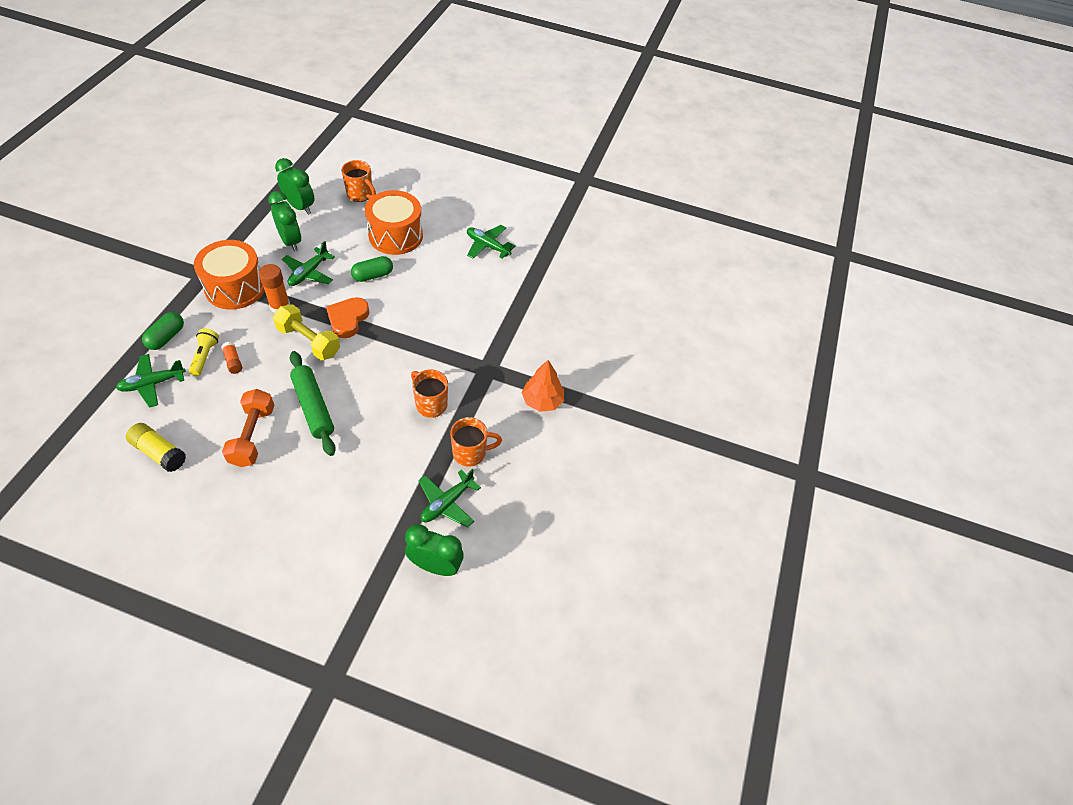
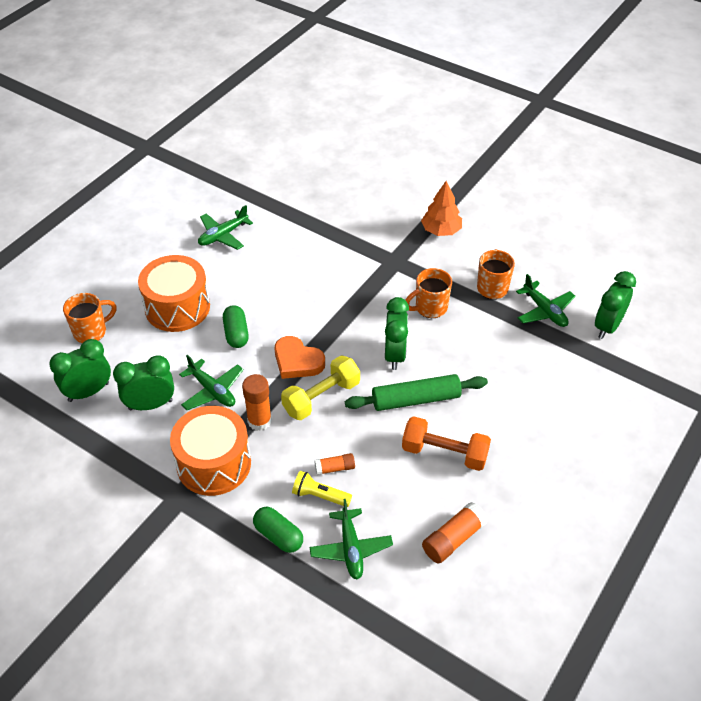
camera: 70 degrees left, 5 degrees down
yellow glue stick [126,423,186,472] -> orange glue stick [422,502,488,563]
none -> green clock [385,297,409,370]

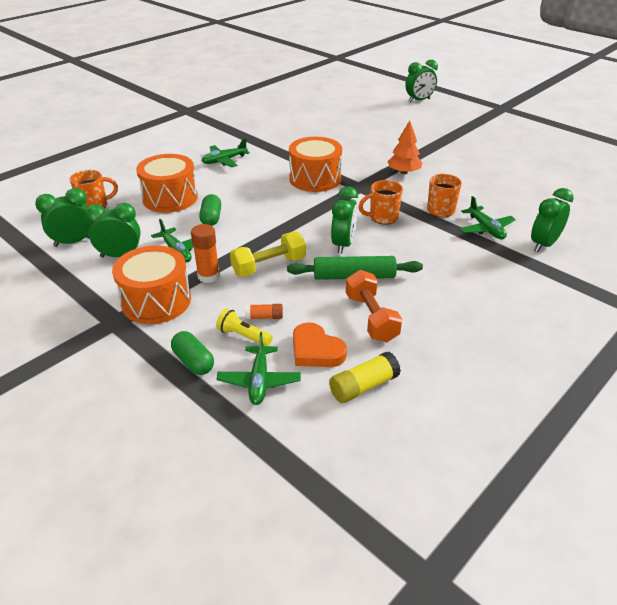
camera: 10 degrees right, 10 degrees down
orange heart [275,336,325,379] -> orange heart moved to [293,322,347,367]
orange dumbbell [402,417,491,471] -> orange dumbbell turned 45 degrees clockwise [346,270,402,342]
orange glue stick [422,502,488,563] -> yellow glue stick [329,352,401,403]
none -> orange drum [289,137,342,192]
none -> green clock [405,60,438,102]

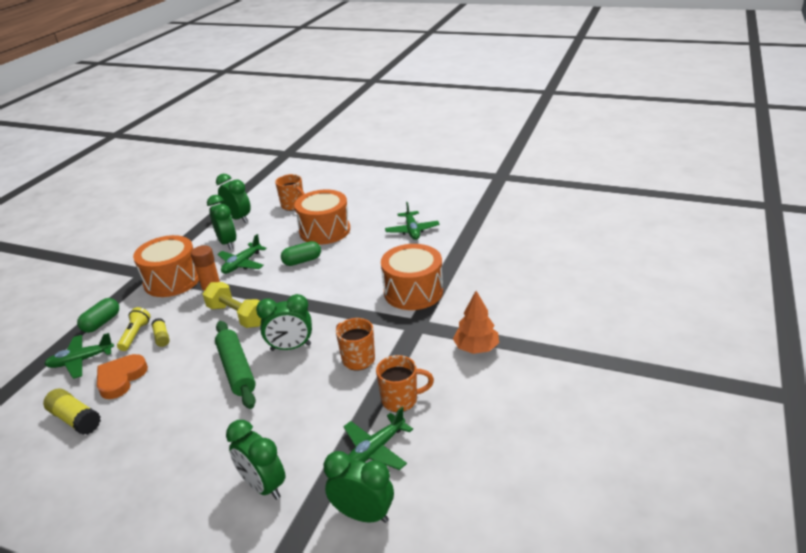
camera: 70 degrees right, 5 degrees down
green plane [201,138,250,167] -> green plane turned 135 degrees counterclockwise [385,202,440,240]
orange glue stick [245,304,283,319] -> yellow glue stick [151,318,170,347]
orange dumbbell [346,270,402,342] -> none
green clock [405,60,438,102] -> green clock moved to [226,420,285,500]

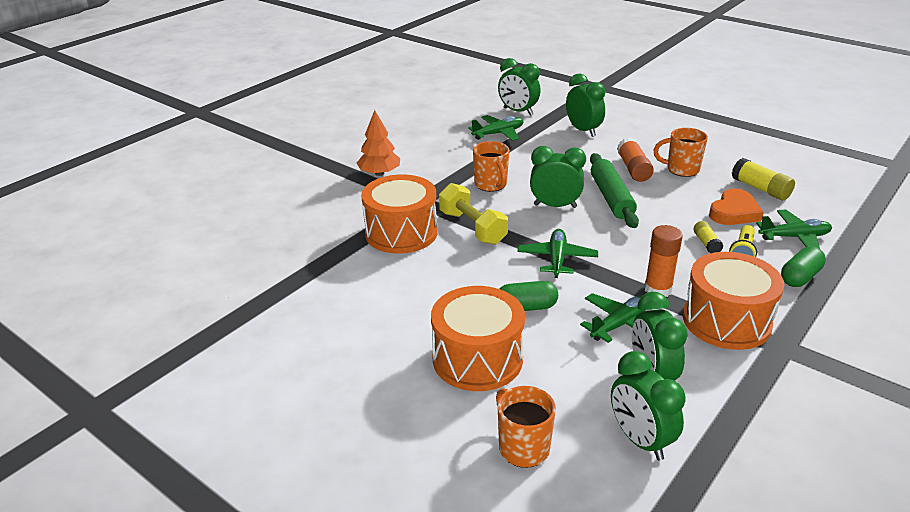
camera: 165 degrees left, 0 degrees up
yellow dumbbell [203,282,261,328] -> yellow dumbbell moved to [439,183,508,245]
orange mug [376,355,434,412] -> orange mug moved to [653,128,708,177]
green plane [385,202,440,240] -> green plane moved to [517,229,598,278]
none -> orange glue stick [617,138,654,182]

